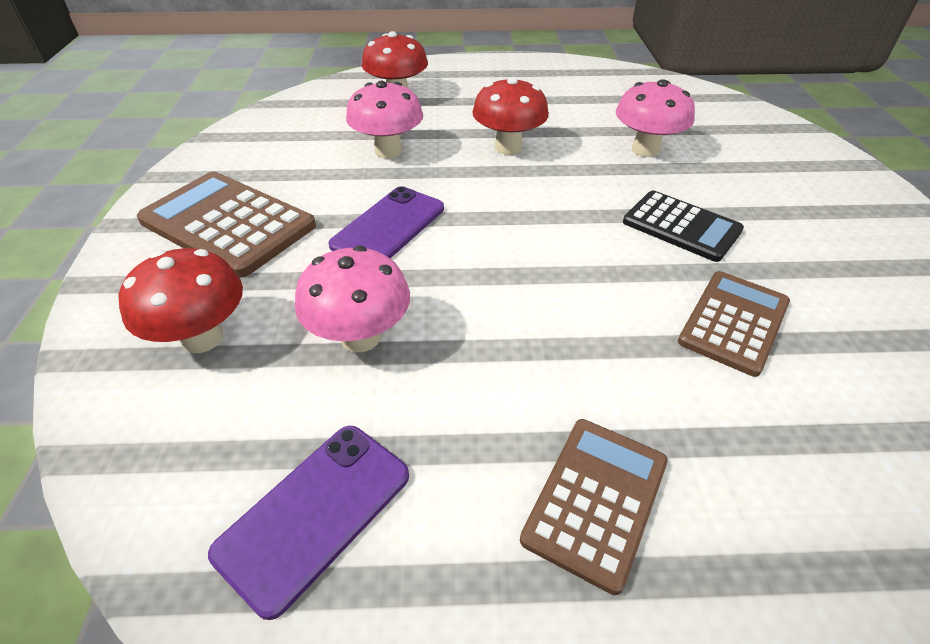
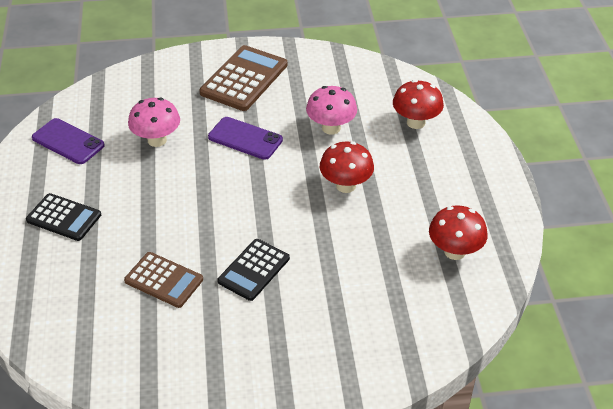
camera: 85 degrees right, 0 degrees up
red mushroom [118,248,243,353] -> red mushroom moved to [429,205,488,260]
brown calculator [520,419,668,595] -> black calculator [26,193,101,241]
pink mushroom [616,79,695,157] -> none

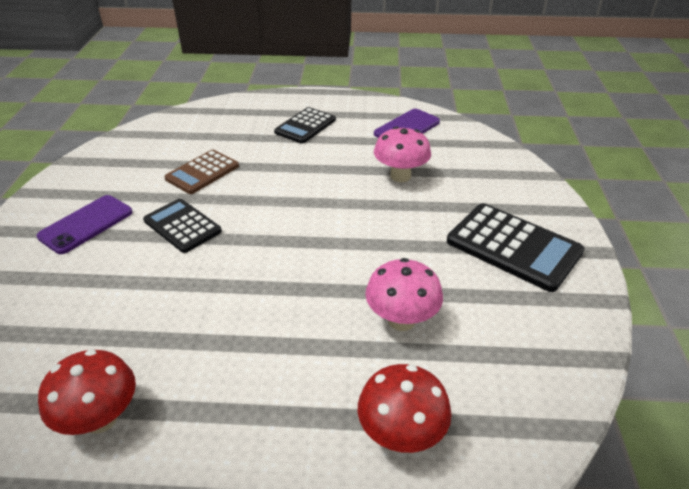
camera: 100 degrees right, 5 degrees down
brown calculator [200,45,287,111] -> black calculator [447,203,585,292]
purple phone [208,117,283,160] -> purple phone moved to [37,195,133,254]
red mushroom [320,142,374,193] -> none

